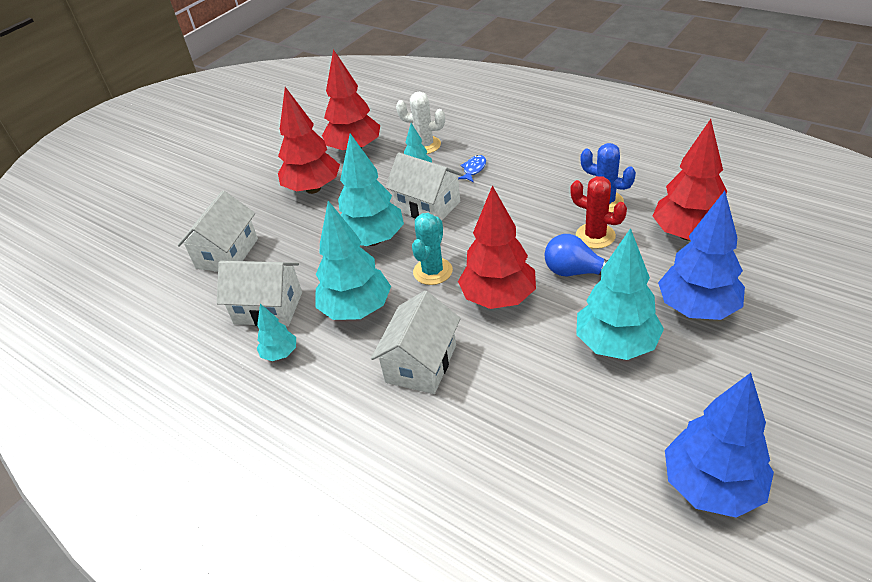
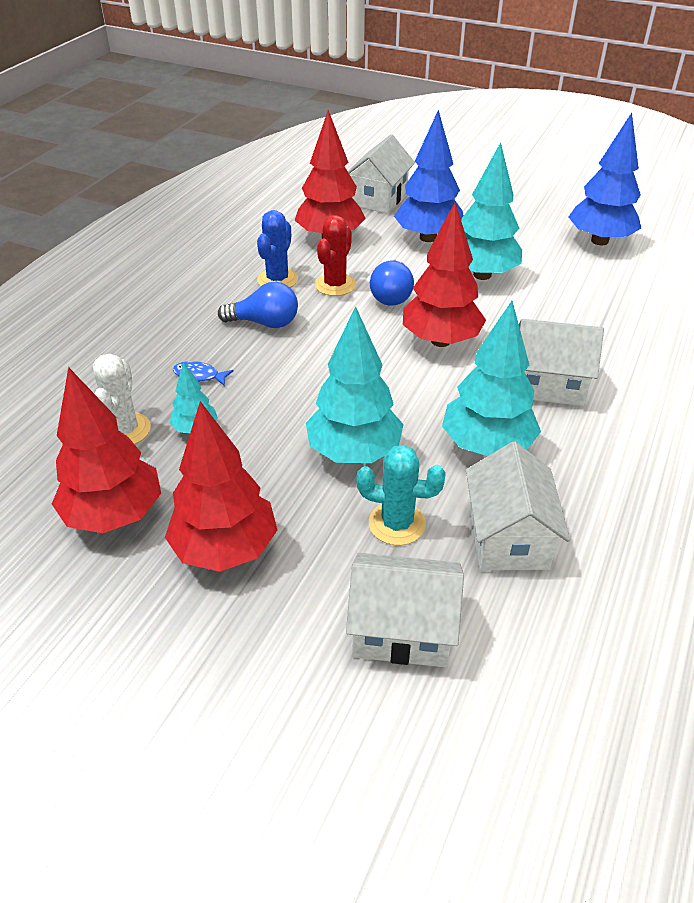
camera: 105 degrees left, 0 degrees up
turquoise tree [257,304,296,361] -> none
white house [385,153,464,220] -> white house moved to [348,134,415,214]
turquoise cactus [412,213,453,285] -> turquoise cactus moved to [356,445,446,545]
none -> blue light bulb [218,282,298,328]

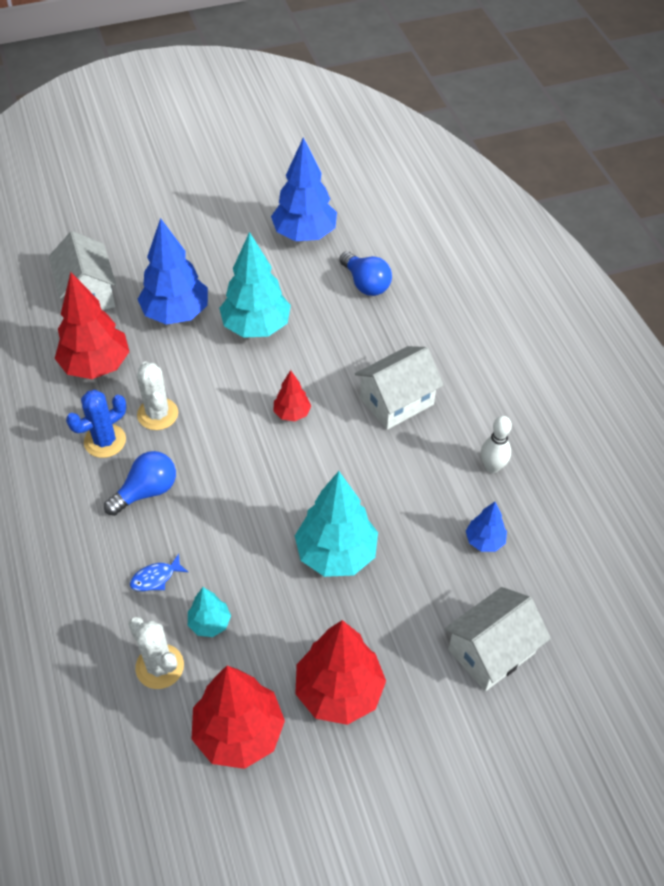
camera: 45 degrees left, 10 degrees up
blue cactus [257,210,298,288] -> blue cactus turned 75 degrees clockwise [66,390,126,458]
red cactus [315,215,356,296] -> white cactus [137,361,178,430]
turquoise cactus [356,445,446,545] -> none
blue light bulb [370,260,414,306] -> blue light bulb moved to [339,251,392,296]
red tree [403,202,486,347] -> red tree [273,370,311,421], size x0.51
turquoise tree [442,301,541,456] -> none
white house [466,442,570,571] -> blue tree [466,502,507,552]
none -> white bowling pin [481,416,512,473]

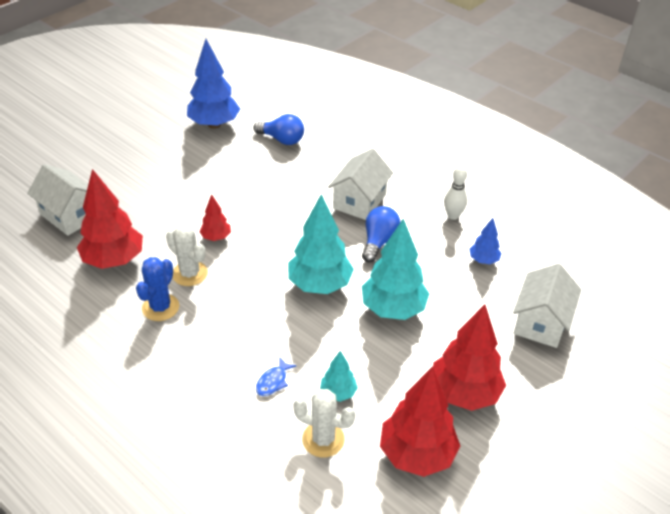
camera: 30 degrees left, 10 degrees down
blue light bulb [104,451,176,516] -> blue light bulb moved to [362,206,400,263]
blue tree [138,218,208,325] -> none
turquoise tree [219,232,291,338] -> turquoise tree moved to [288,194,354,294]
red tree [273,370,311,421] -> red tree moved to [199,194,231,241]

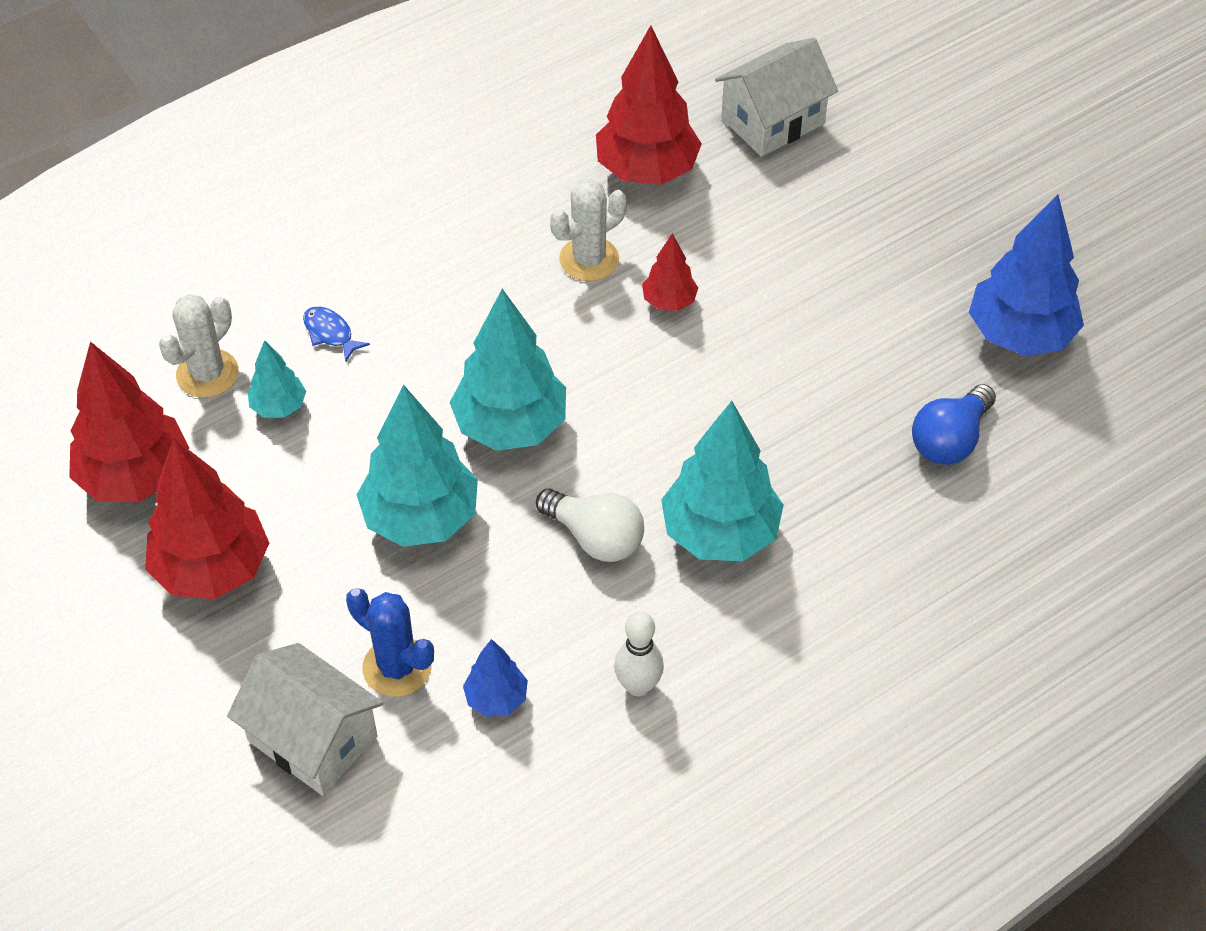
camera: 105 degrees right, 10 degrees up
blue cactus [136,257,179,321] -> blue cactus moved to [346,588,434,697]
white house [328,148,393,220] -> turquoise tree [661,401,784,561]
blue light bulb [362,206,400,263] -> white light bulb [536,488,644,562]

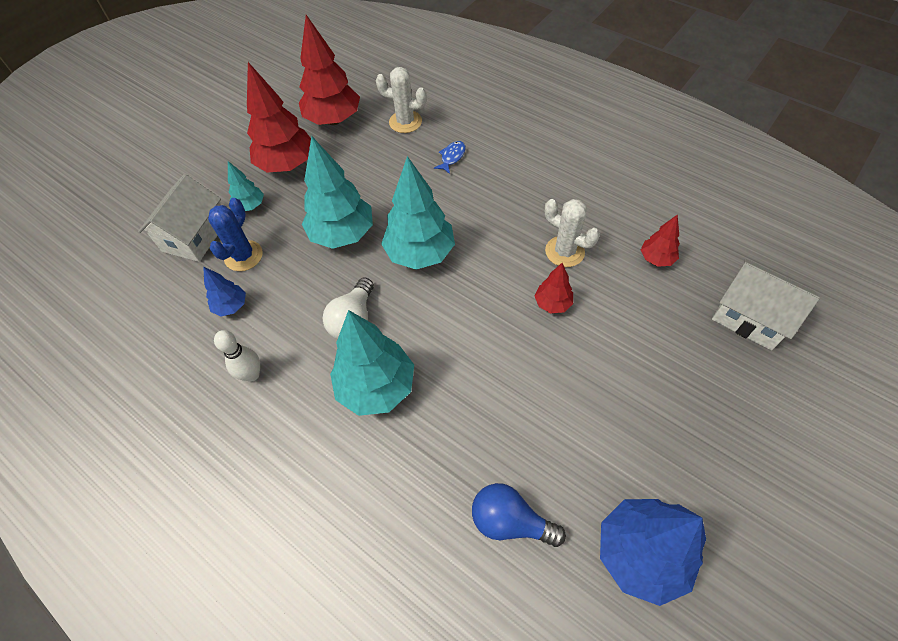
camera: 75 degrees right, 5 degrees up
turquoise tree [248,340,306,418] -> turquoise tree moved to [228,161,264,211]
red tree [596,25,702,185] -> red tree [641,214,680,267], size x0.51

